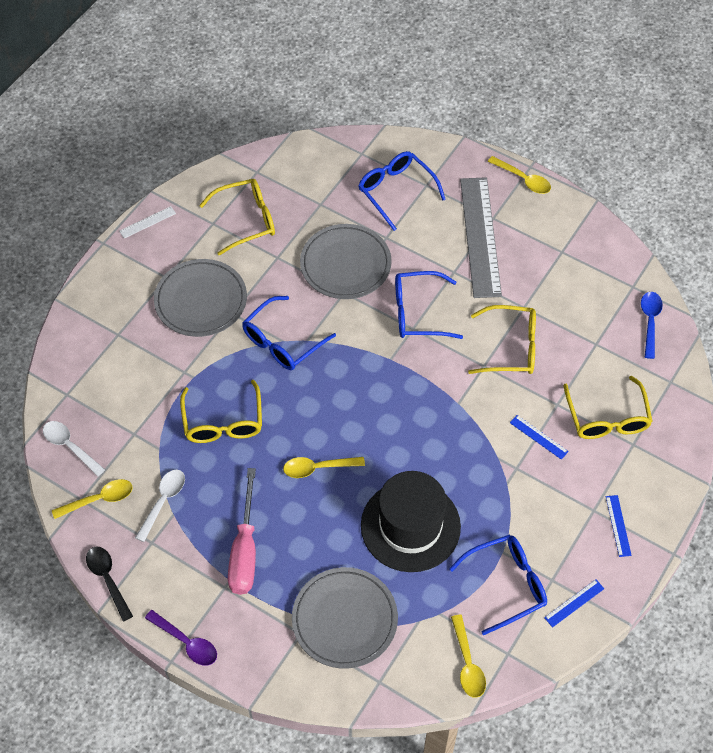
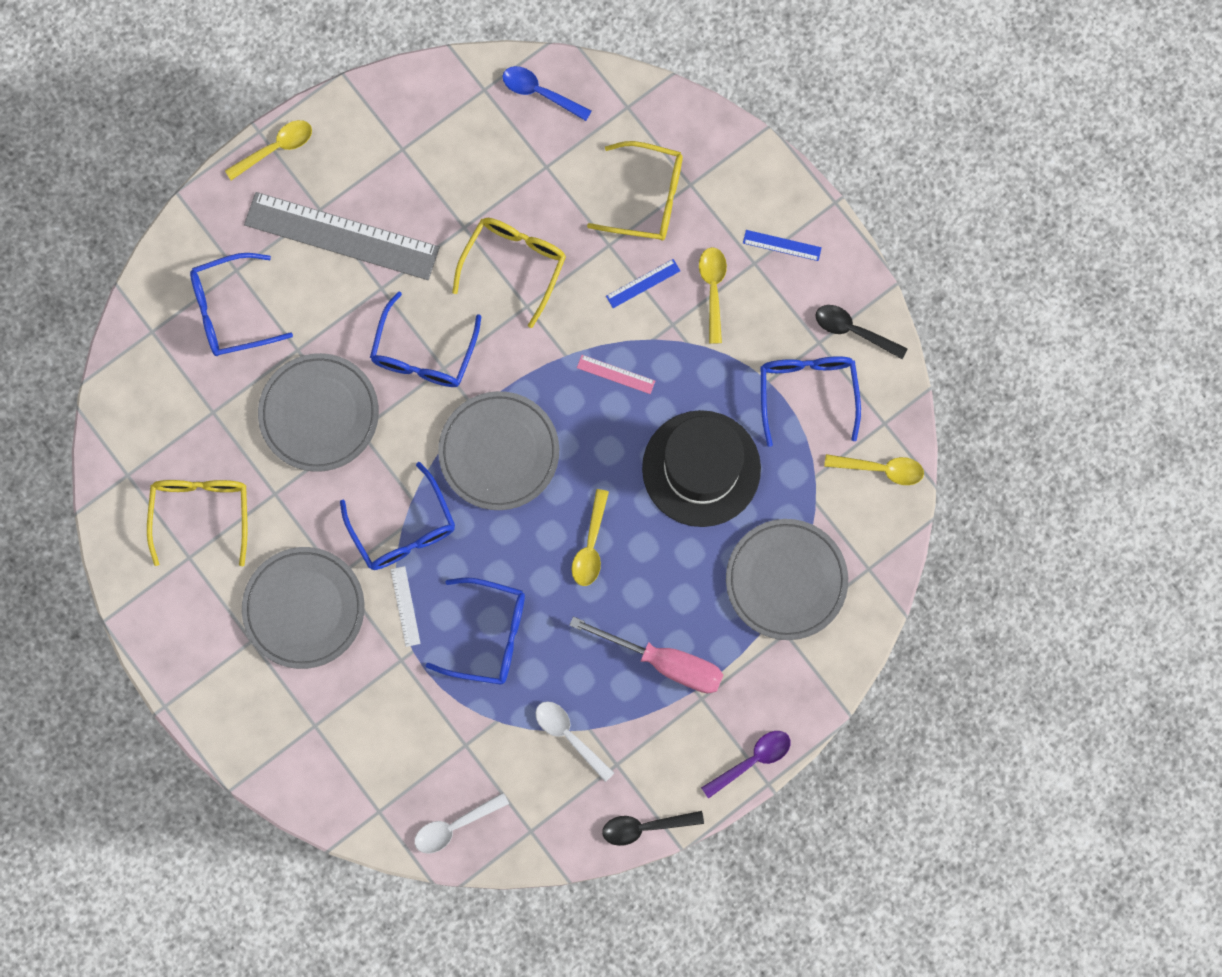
camera: 70 degrees left, 20 degrees up
yellow spoon [52,479,133,519] -> yellow spoon moved to [699,247,727,344]
white ruler [119,206,176,239] -> white ruler moved to [391,566,421,647]
yellow glasses [180,380,262,443] -> blue glasses [426,577,525,685]
blue ruler [544,579,604,628] -> black spoon [815,305,908,359]
none -> grey plate [438,391,559,510]
none -> pink ruler [577,355,655,394]

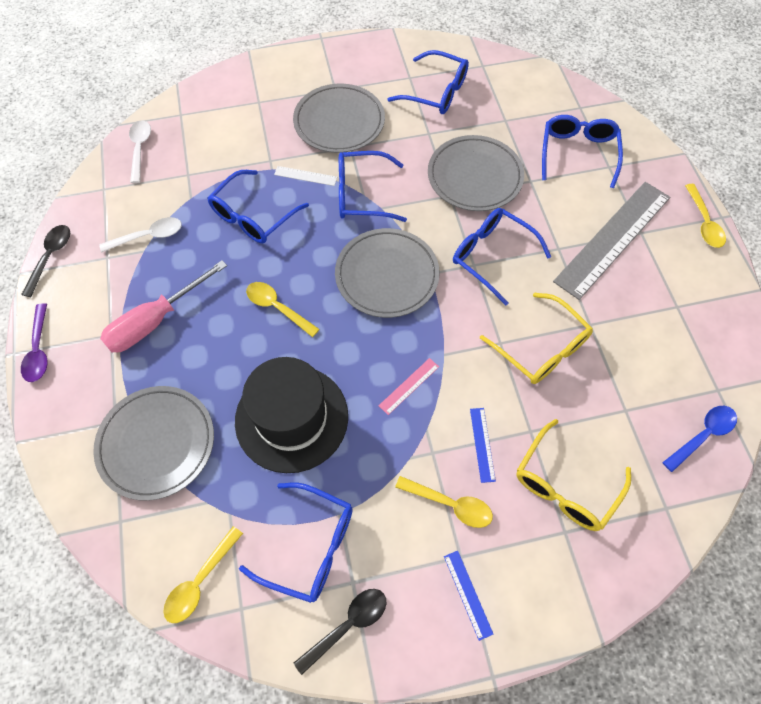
camera: 115 degrees right, 15 degrees down
yellow glasses [147,480,247,566] -> blue glasses [387,50,469,114]
blue ruler [743,230,822,261] -> blue ruler turned 60 degrees counterclockwise [444,551,493,641]

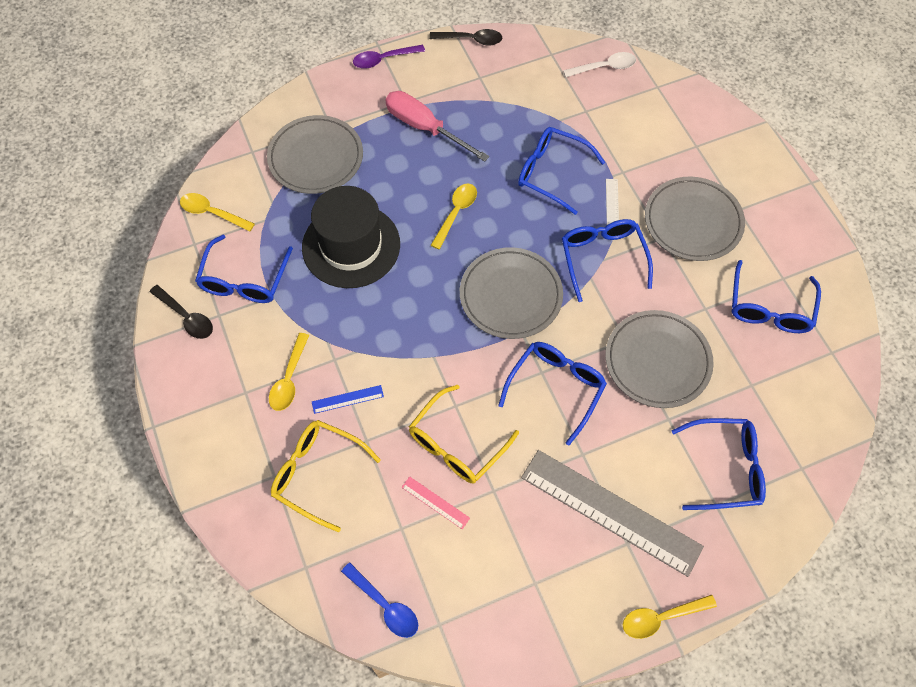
camera: 80 degrees right, 0 degrees up
white spoon [99,217,182,253] -> none
pink ruler [379,358,439,415] -> pink ruler moved to [402,477,470,529]
blue ruler [444,551,493,641] -> none

